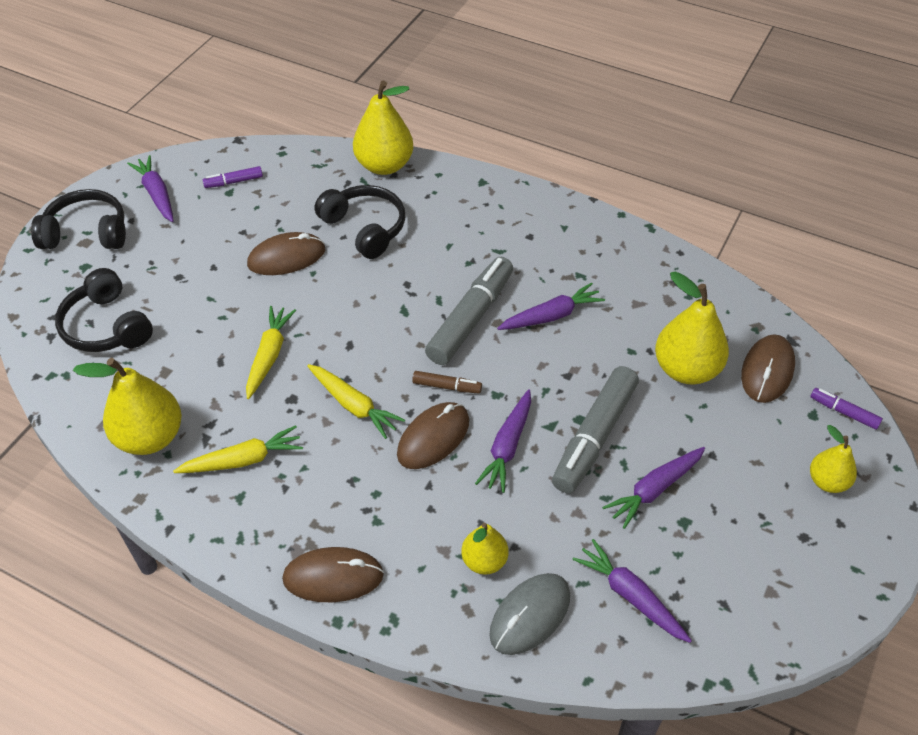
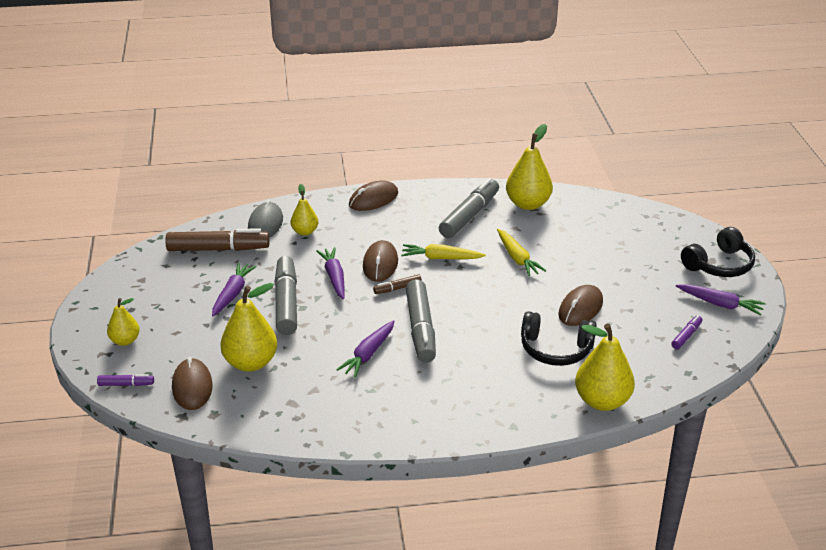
camera: 145 degrees right, 15 degrees down
black headphones [55,268,153,352] -> none
yellow carrot [173,425,303,473] -> grey marker [439,178,499,238]
purple carrot [572,539,692,643] -> brown marker [165,228,269,251]

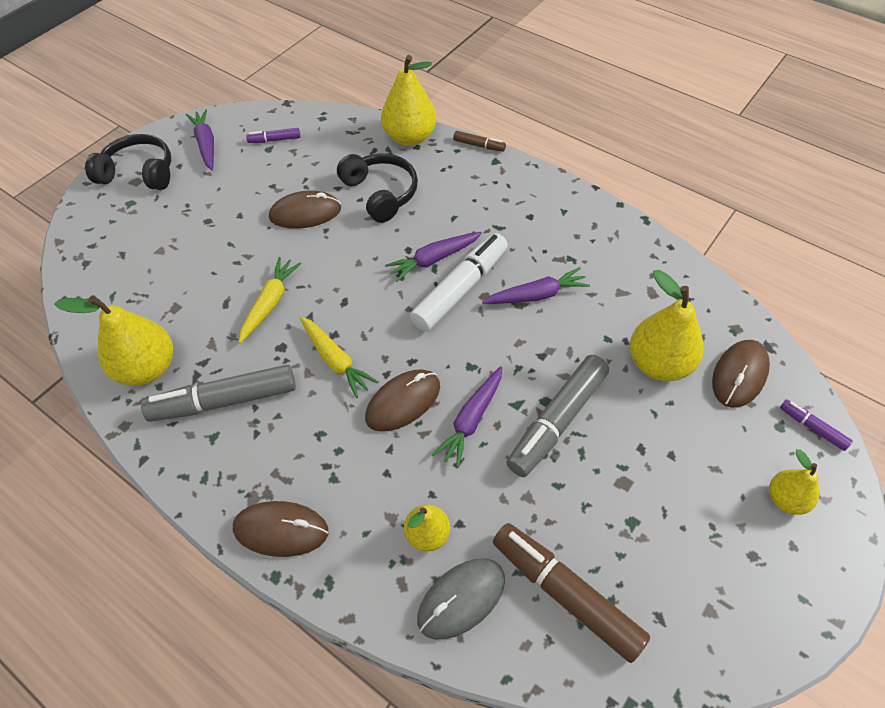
camera: 135 degrees left, 20 degrees up
purple carrot [212,263,257,316] -> purple carrot moved to [385,232,482,282]
brown marker [373,275,422,294] -> brown marker moved to [453,131,506,152]
grey marker [406,279,436,363] -> white marker [410,233,508,332]

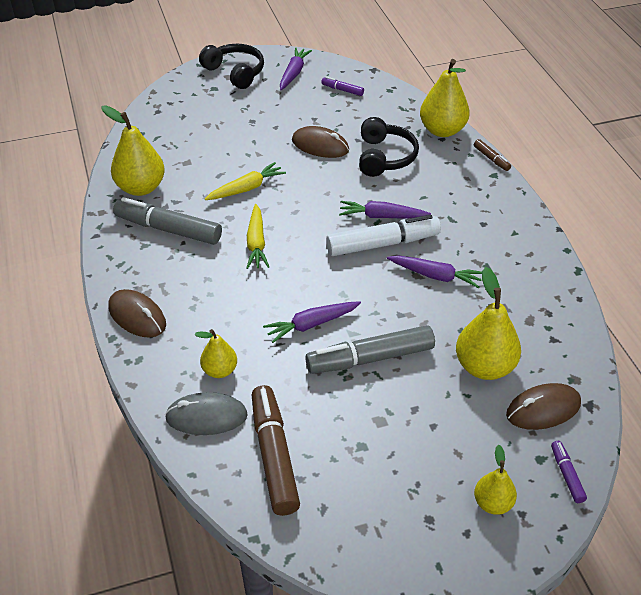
camera: 35 degrees right, 10 degrees down
brown mouse [365,370,440,432] -> none

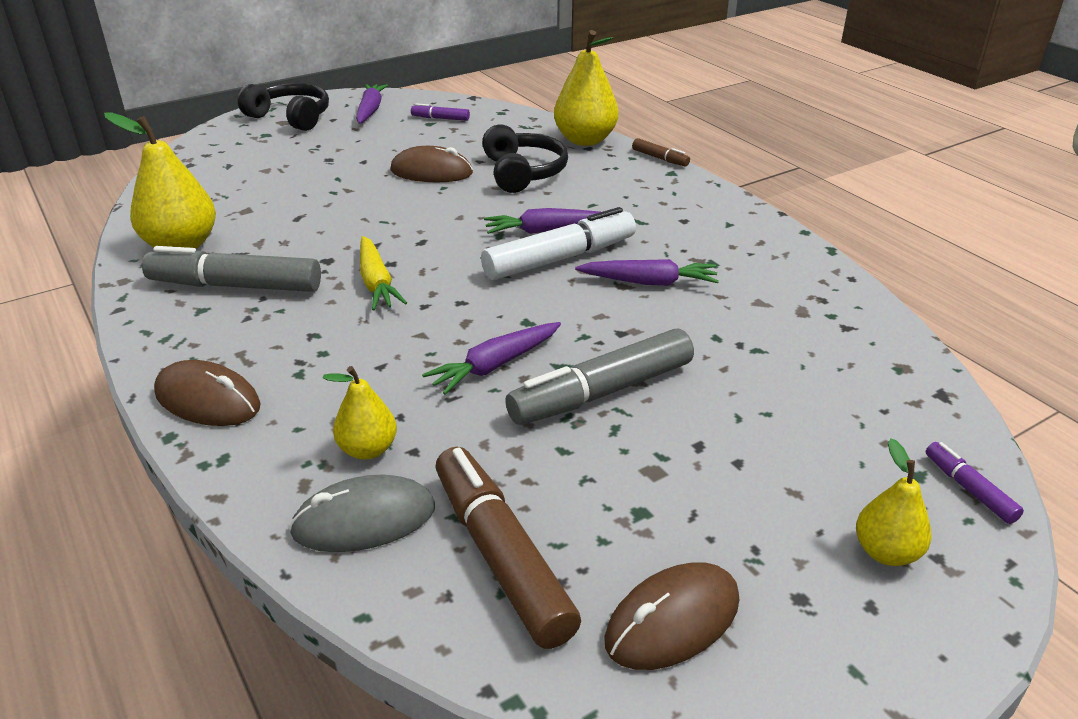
camera: 15 degrees left, 10 degrees down
yellow carrot [205,162,286,200] -> none
yellow pear [456,267,521,380] -> none
brown mouse [506,383,581,430] -> brown mouse moved to [604,562,739,670]

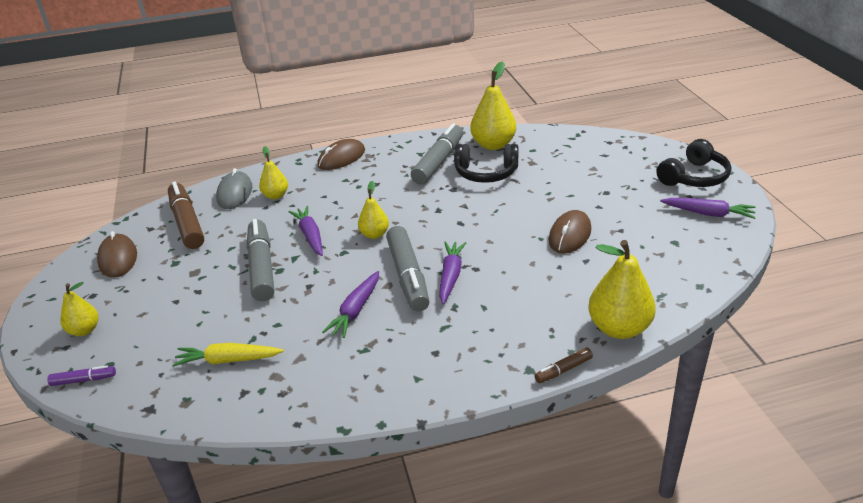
camera: 110 degrees right, 0 degrees up
yellow carrot [360,236,407,310] -> yellow carrot moved to [172,343,284,367]
purple marker [411,103,470,121] -> none
brown marker [436,447,581,649] -> brown marker turned 105 degrees counterclockwise [168,182,204,249]
white marker [481,207,636,280] -> grey marker [386,226,429,312]
black headphones [482,124,568,193] -> black headphones moved to [454,144,518,183]
none -> yellow pear [358,181,389,239]

